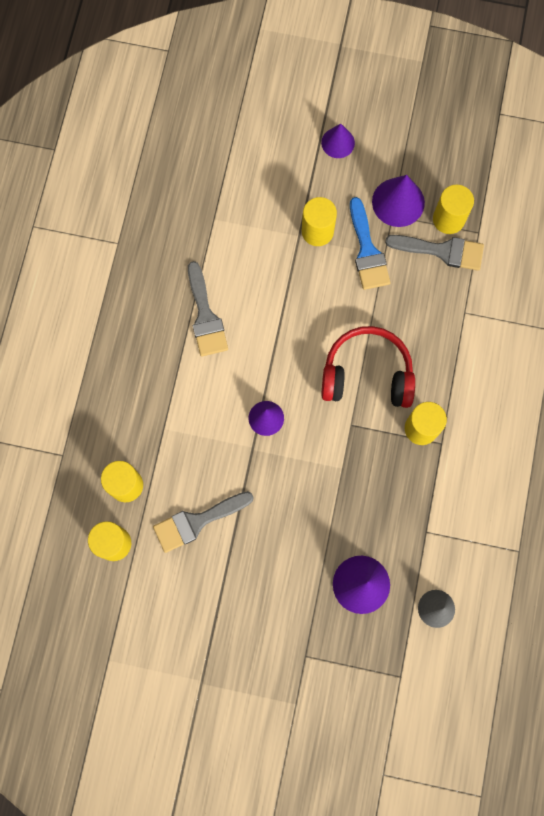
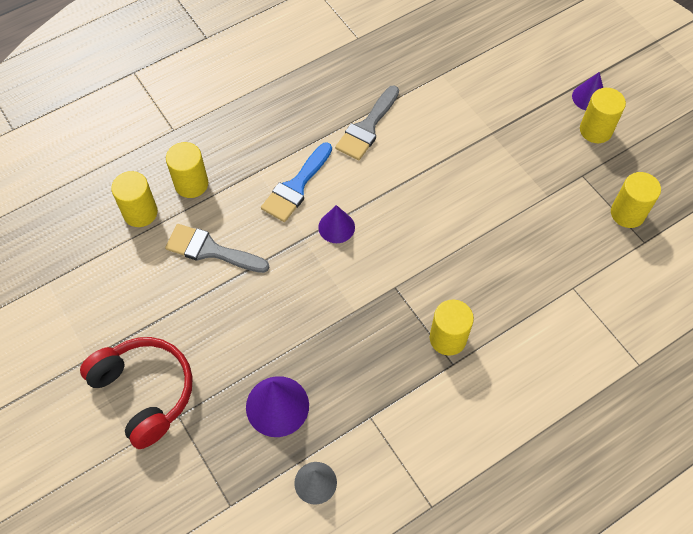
camera: 45 degrees right, 15 degrees down
yellow cylinder [302,197,337,246] -> yellow cylinder moved to [580,88,626,143]
red headphones [321,326,415,408] -> red headphones moved to [80,337,192,449]
blue brush [350,197,390,290] -> blue brush moved to [261,142,332,222]
purple cone [372,175,425,227] -> none
grey brush [385,235,484,271] -> none

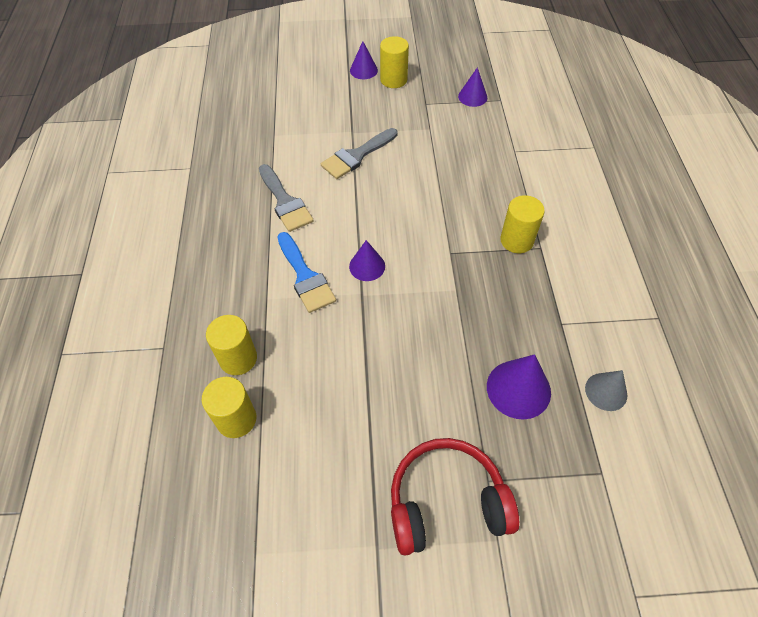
camera: 60 degrees left, 5 degrees down
grey brush [165,224,269,273] -> grey brush moved to [321,128,398,179]
yellow cylinder [611,172,661,228] -> purple cone [458,67,487,107]

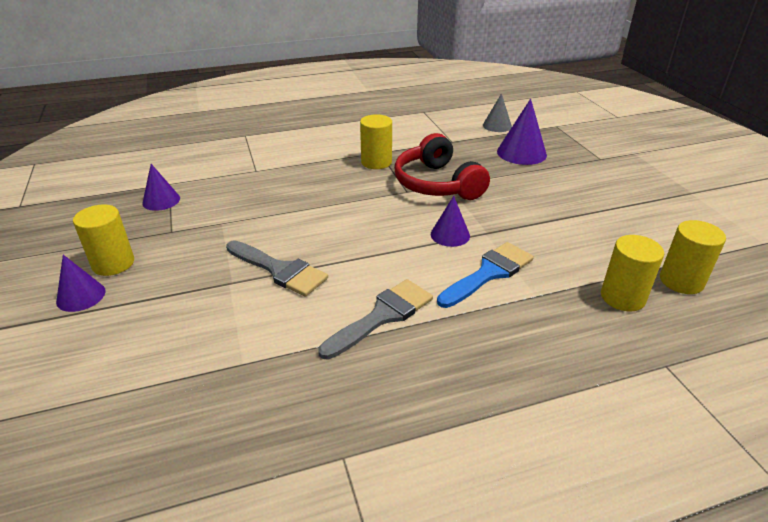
camera: 105 degrees left, 20 degrees down
red headphones [391,438,519,556] -> red headphones moved to [394,133,490,200]

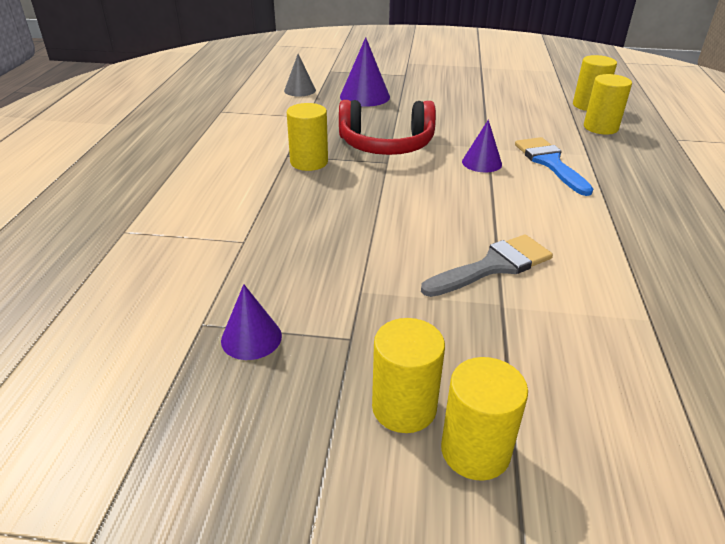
camera: 65 degrees left, 0 degrees up
purple cone [56,255,106,312] -> yellow cylinder [441,357,528,481]
grey brush [318,279,433,360] -> none

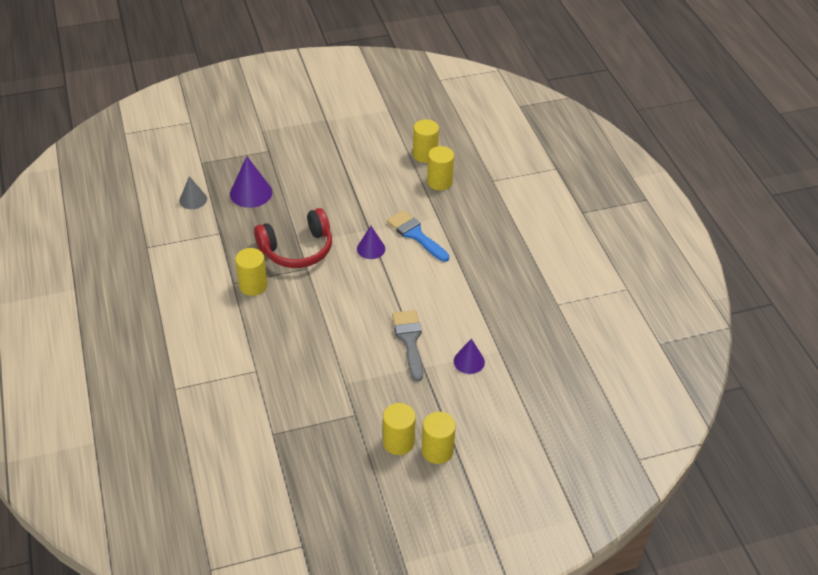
camera: 25 degrees left, 10 degrees up
purple cone [221,284,282,360] -> purple cone moved to [454,338,485,374]
grey brush [421,234,553,297] -> grey brush turned 45 degrees counterclockwise [392,310,423,381]

